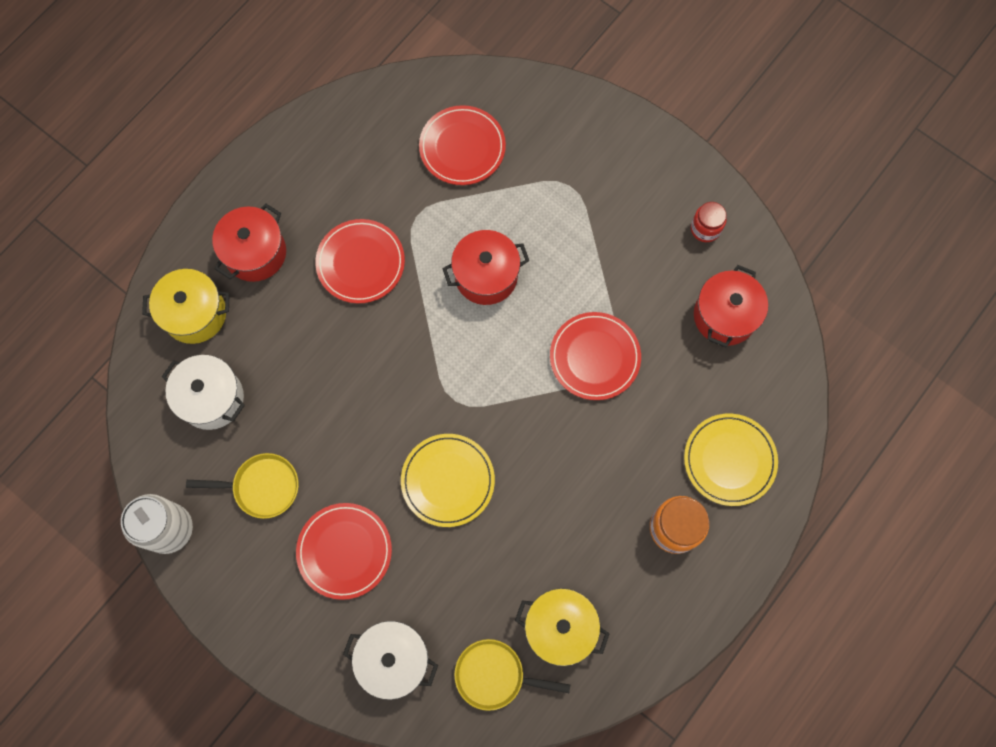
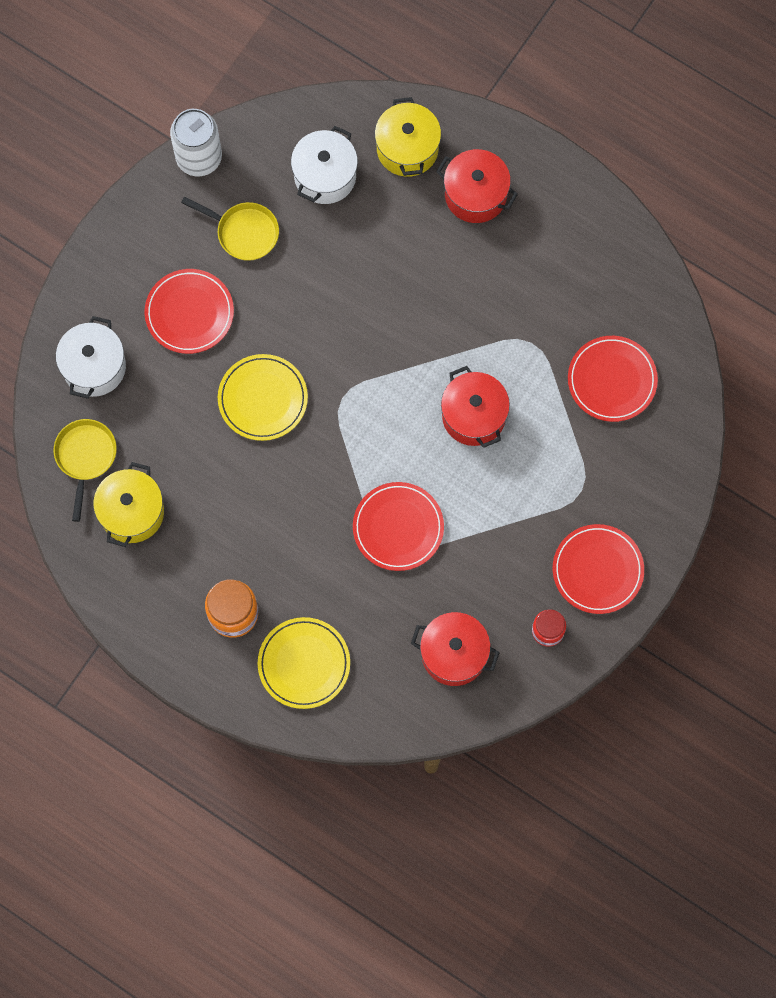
camera: 85 degrees right, 0 degrees up
yellow pan [186,453,299,519] -> yellow pan turned 60 degrees counterclockwise [181,197,279,261]
red plate [315,219,405,303] -> red plate moved to [553,524,644,614]

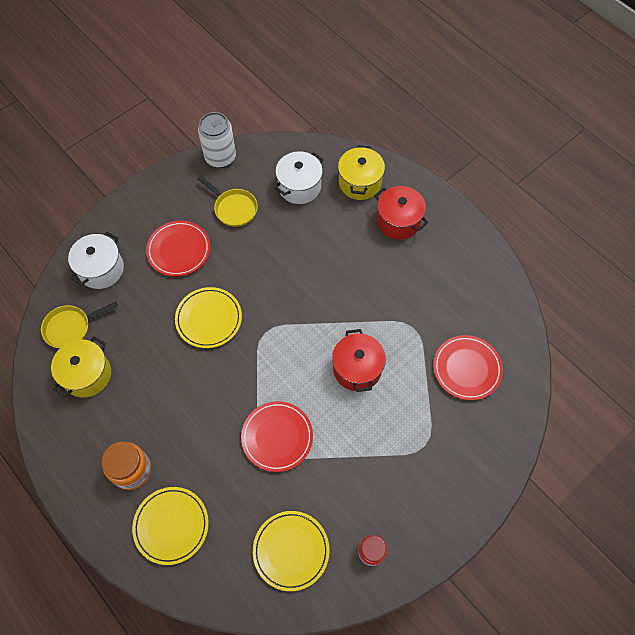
camera: 15 degrees right, 10 degrees down
yellow pan [54,419,117,522] -> yellow pan turned 135 degrees counterclockwise [41,302,118,348]
red pot [411,612,500,686] -> yellow plate [253,511,329,591]
red plate [553,524,644,614] -> none

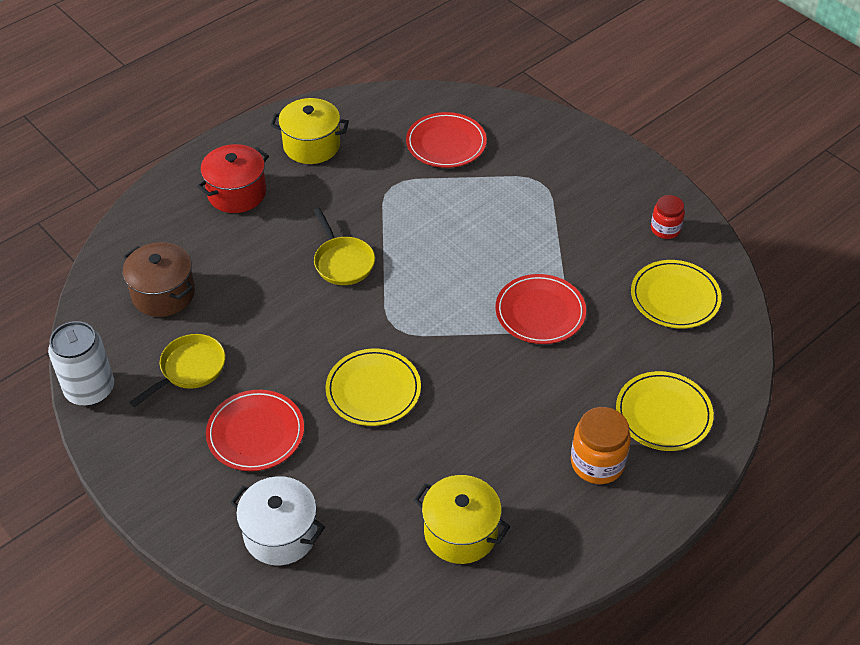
camera: 90 degrees left, 15 degrees down
yellow pan [41,302,118,348] -> yellow pan moved to [313,208,375,285]
white pot [275,151,323,204] -> brown pot [123,242,195,317]
red pot [332,329,386,392] -> none
yellow pot [338,145,385,200] -> yellow pot moved to [270,98,349,164]

